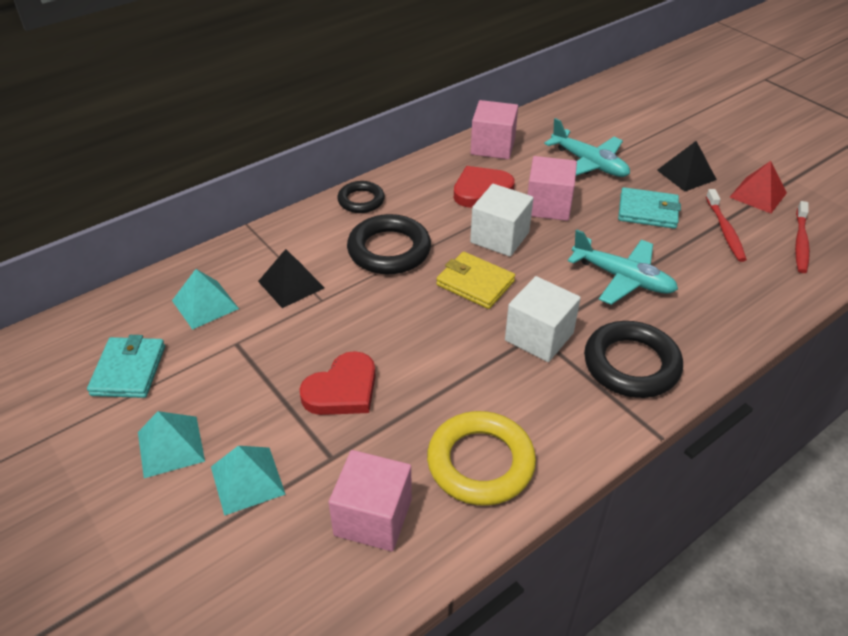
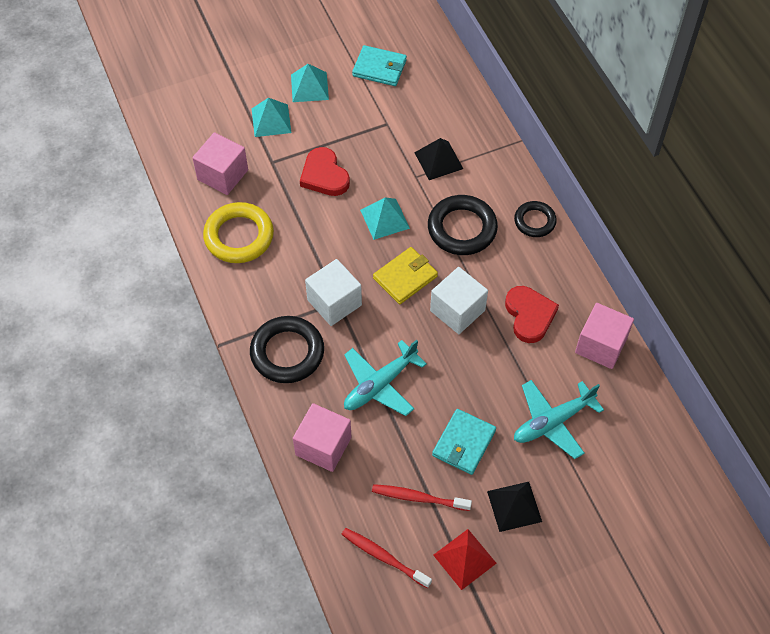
camera: 105 degrees right, 15 degrees up
turquoise pyramid [172,269,239,330] -> turquoise pyramid moved to [360,197,410,240]
pink cube [527,156,577,221] -> pink cube moved to [293,403,352,472]

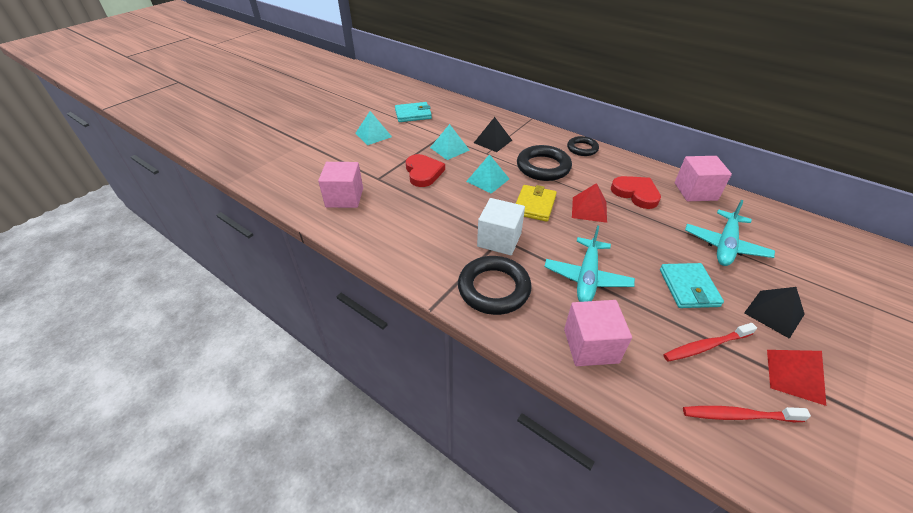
camera: 30 degrees left, 15 degrees down
yellow ring [203,202,274,263] -> none
turquoise pyramid [252,98,291,137] -> turquoise pyramid moved to [430,124,470,160]
red heart [300,147,350,196] -> red heart turned 135 degrees counterclockwise [406,154,445,187]
white cube [430,267,488,334] -> red pyramid [572,183,607,223]

